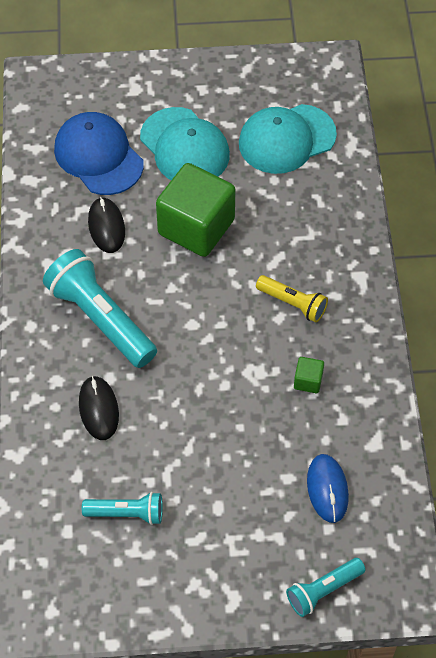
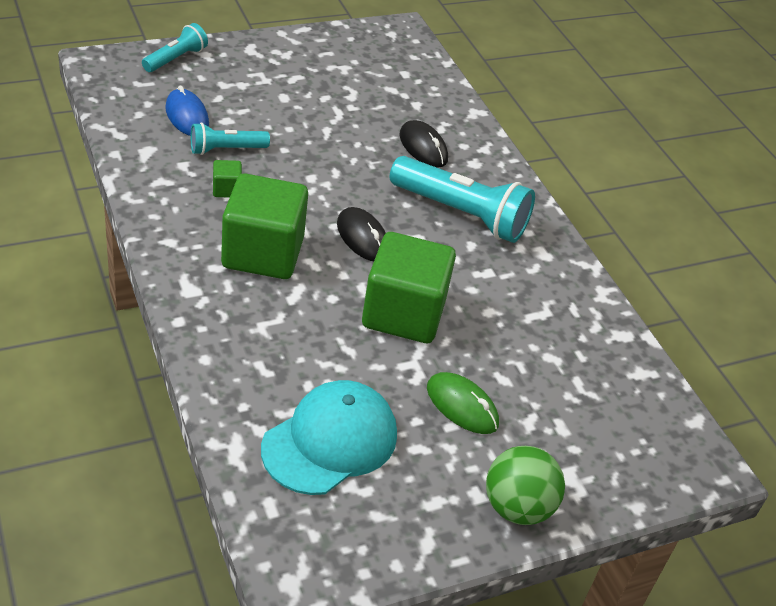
camera: 155 degrees right, 15 degrees down
blue cap [54,112,144,195] -> none
turquoise flashlight [82,492,163,525] -> turquoise flashlight moved to [191,122,270,155]
black mouse [88,197,125,253] -> black mouse moved to [337,207,386,261]
turquoise cap [140,107,230,180] -> green mouse [427,372,499,434]
yellow flashlight [256,275,328,322] -> green cube [221,173,308,279]
none -> green ball [486,446,565,525]

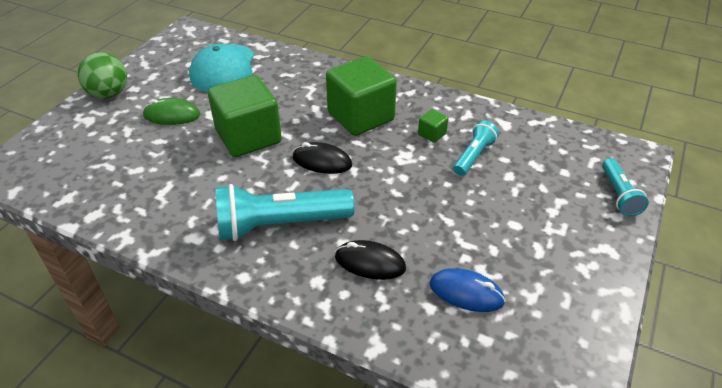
camera: 145 degrees right, 0 degrees up
blue mouse [165,86,209,136] -> blue mouse moved to [430,268,506,312]

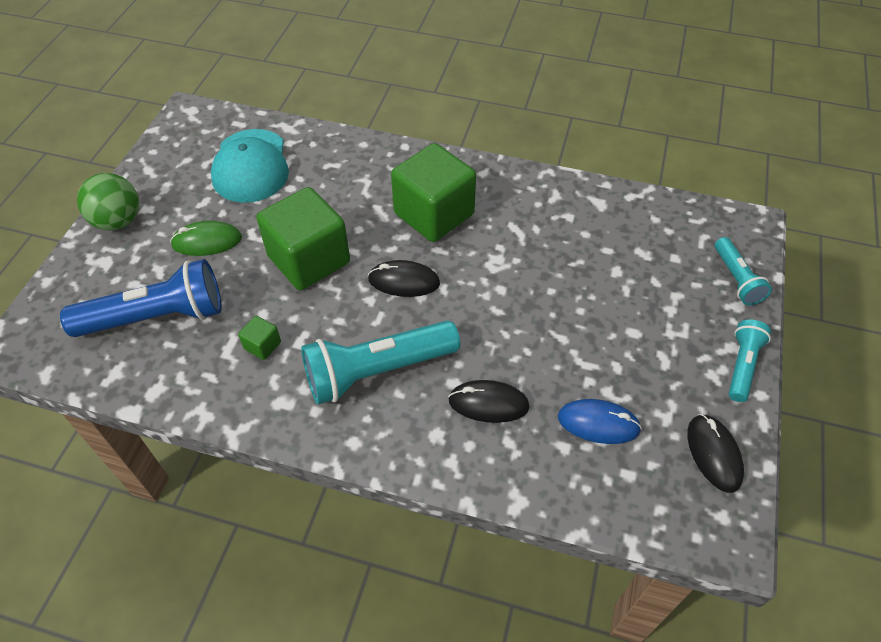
camera: 10 degrees left, 10 degrees up
green cube [418,109,448,143] -> green cube moved to [238,316,281,360]
turquoise flashlight [453,121,499,176] -> turquoise flashlight moved to [729,320,771,402]
none -> blue flashlight [60,259,222,337]
none -> black mouse [687,414,744,493]

